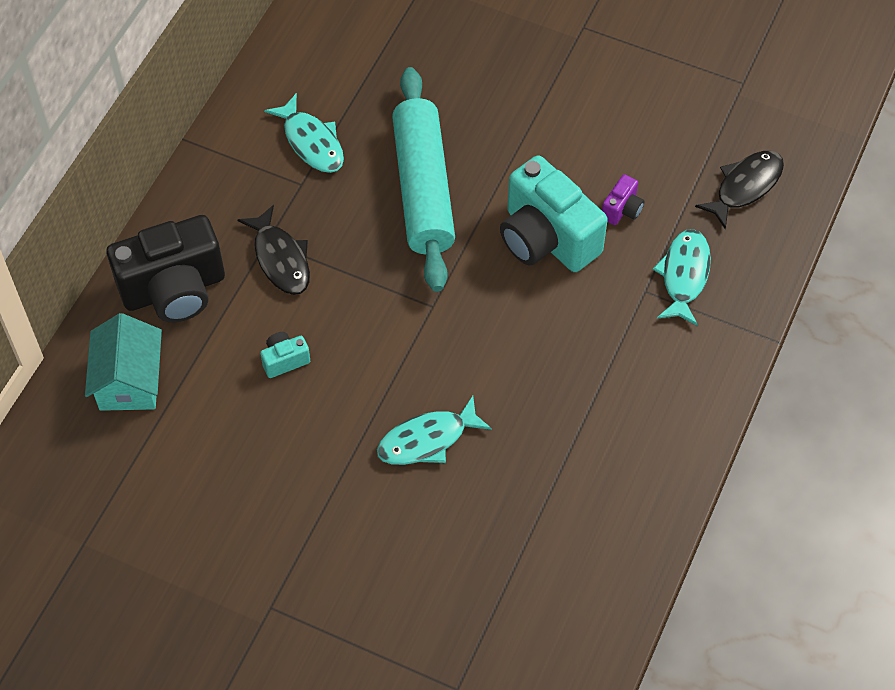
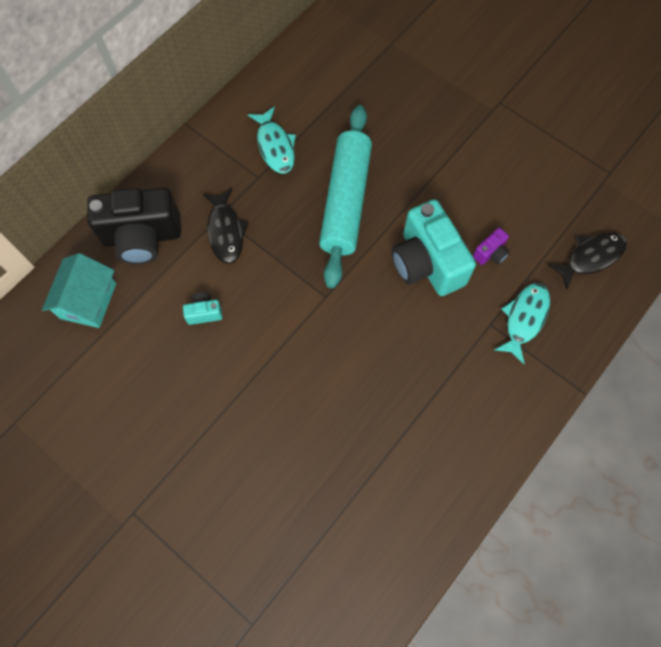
camera: 15 degrees right, 10 degrees up
turquoise fish [377,396,492,465] -> none

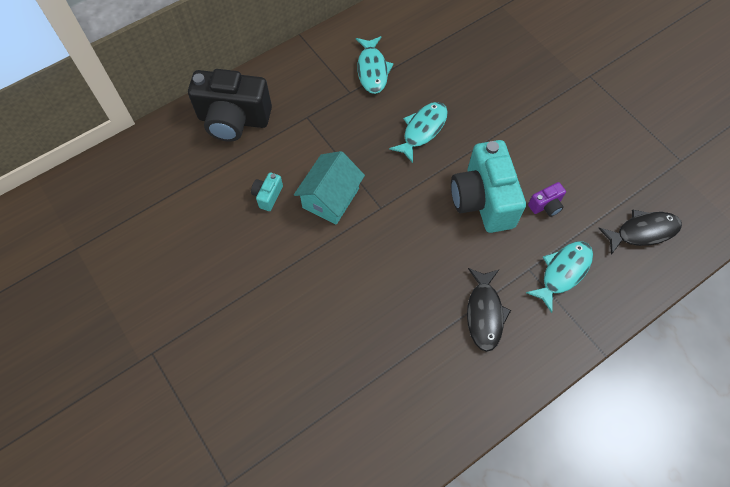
camera: 15 degrees right, 5 degrees down
turquoise house [42,253,116,328] -> turquoise house moved to [294,151,365,225]
turquoise camera [183,292,223,325] -> turquoise camera turned 75 degrees counterclockwise [251,172,283,211]
black fish [203,189,249,264] -> black fish moved to [467,268,511,352]
turquoise rolling pin [319,105,372,288] -> turquoise fish [389,102,448,163]

